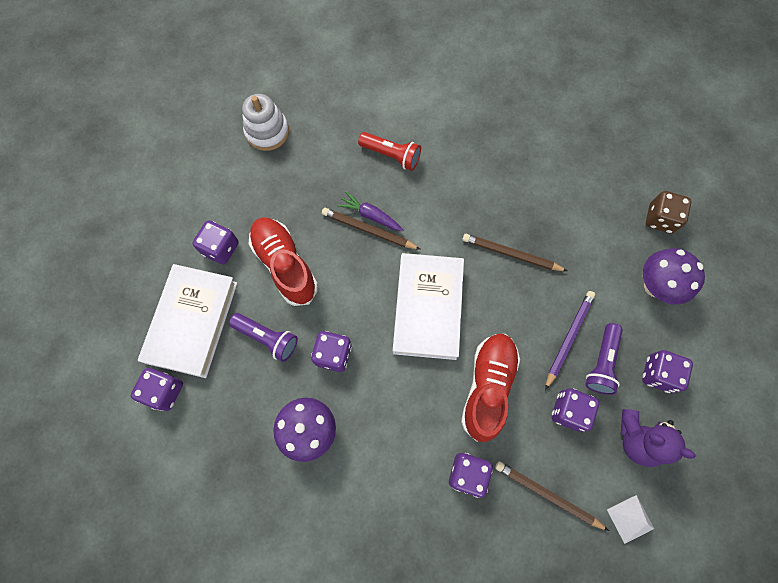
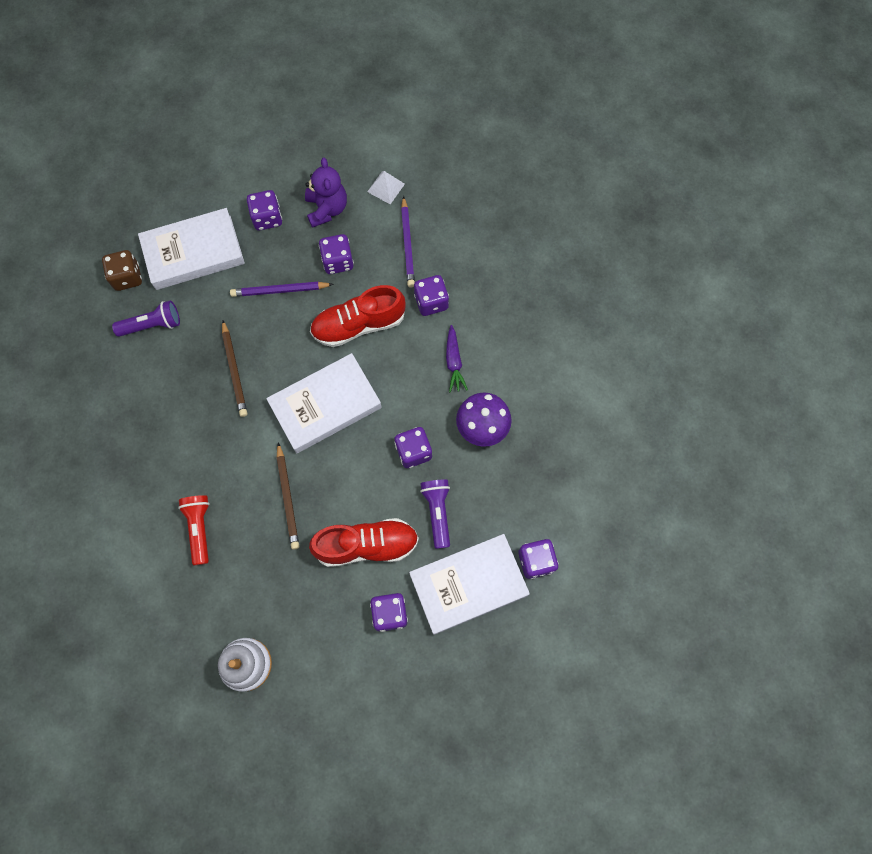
camera: 125 degrees left, 0 degrees up
red shoe [248,217,318,306] -> red shoe turned 120 degrees counterclockwise [309,518,419,567]
purple carrot [337,191,403,231] -> purple carrot moved to [446,325,468,392]
brown pencil [495,461,609,531] -> purple pencil [401,196,415,287]
purple flashlight [585,323,623,395] -> purple flashlight moved to [112,300,180,337]
purple mushroom [643,248,705,305] -> white book [138,208,245,290]

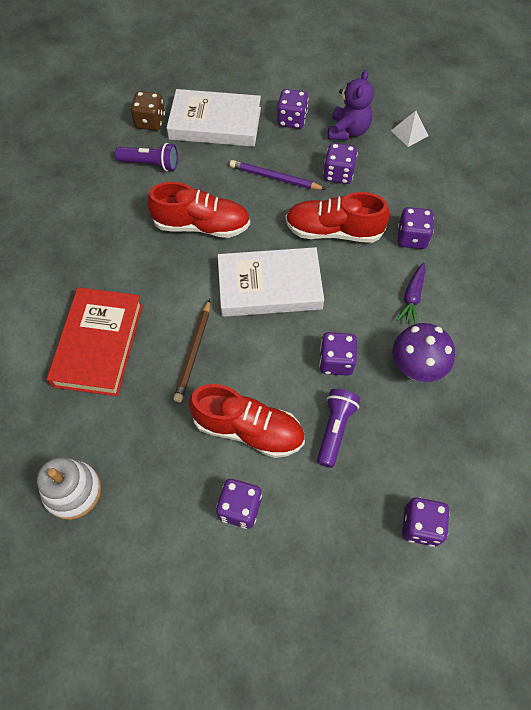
camera: 25 degrees right, 10 degrees down
red flashlight [178,495,210,565] -> red book [47,287,143,396]
brown pencil [222,320,247,417] -> red shoe [147,182,250,238]
purple pencil [401,196,415,287] -> none
white book [409,534,530,635] -> none

